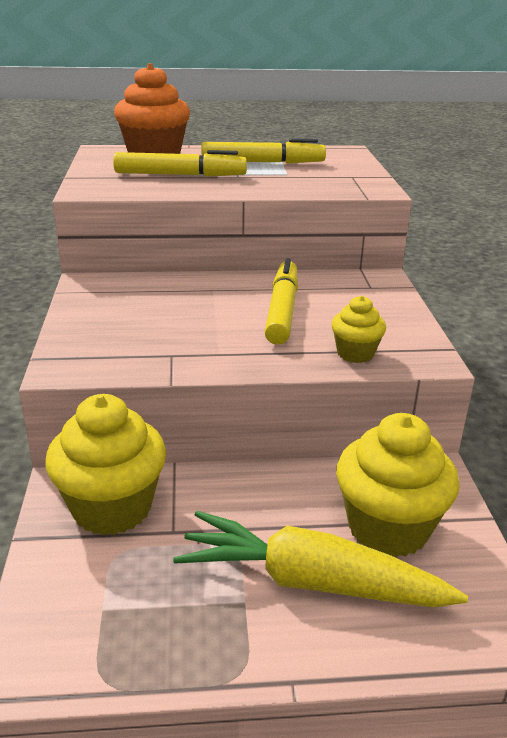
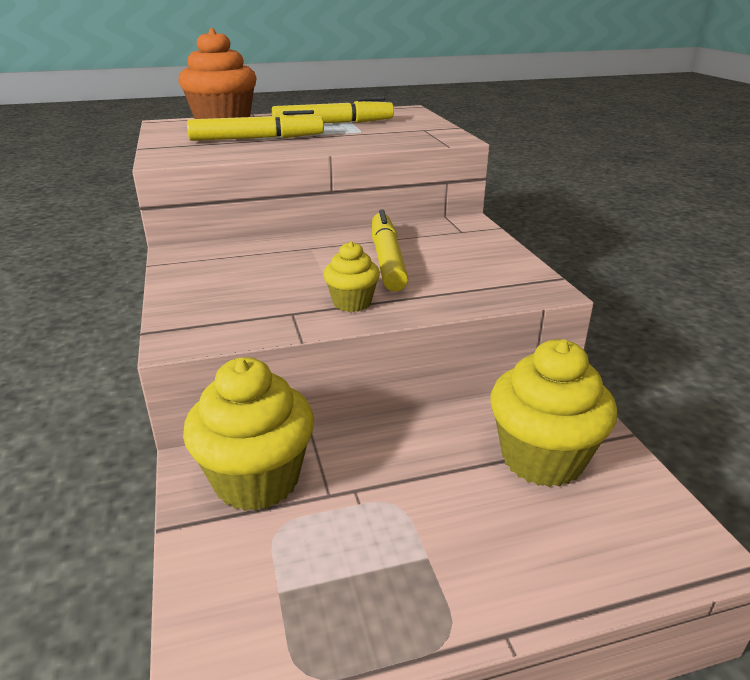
camera: 10 degrees left, 0 degrees up
yellow carrot [173,511,468,607] -> none
yellow cupcake [331,296,386,363] -> yellow cupcake moved to [323,241,380,312]

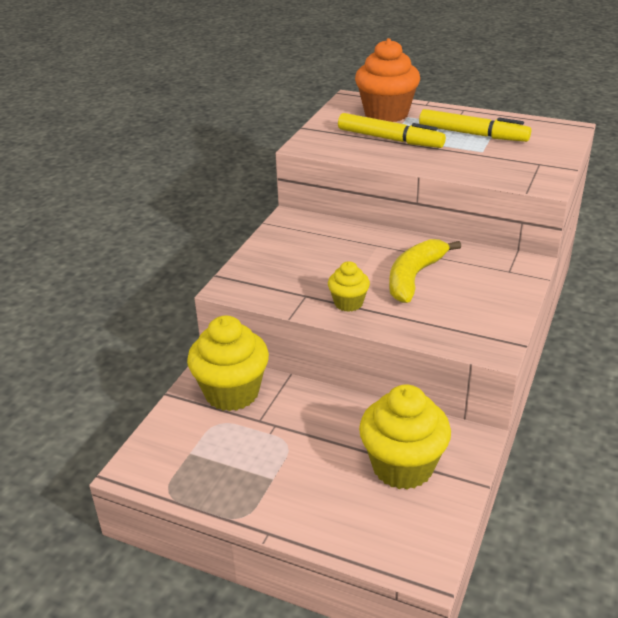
camera: 40 degrees right, 5 degrees up
yellow marker [372,210,408,292] -> yellow banana [389,239,461,303]

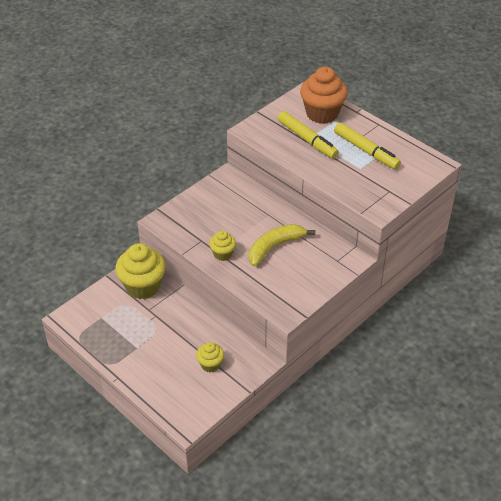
camera: 20 degrees right, 10 degrees up
yellow cupcake [359,384,451,489] -> yellow cupcake [196,342,224,372], size x0.52

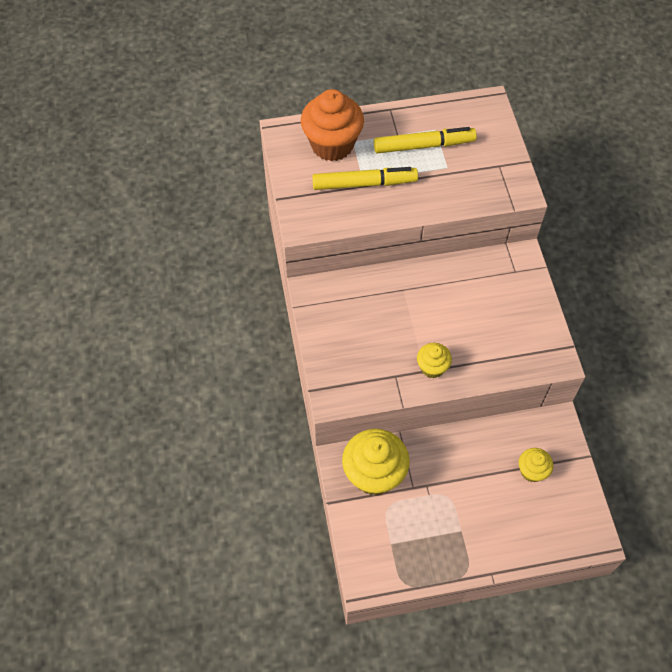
camera: 55 degrees left, 15 degrees up
yellow banana [249,224,315,266] -> none

